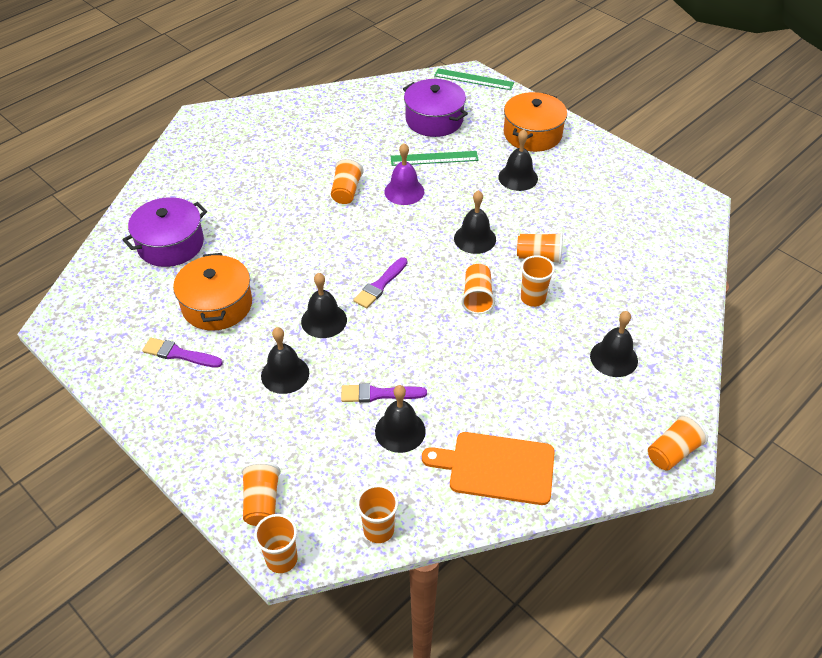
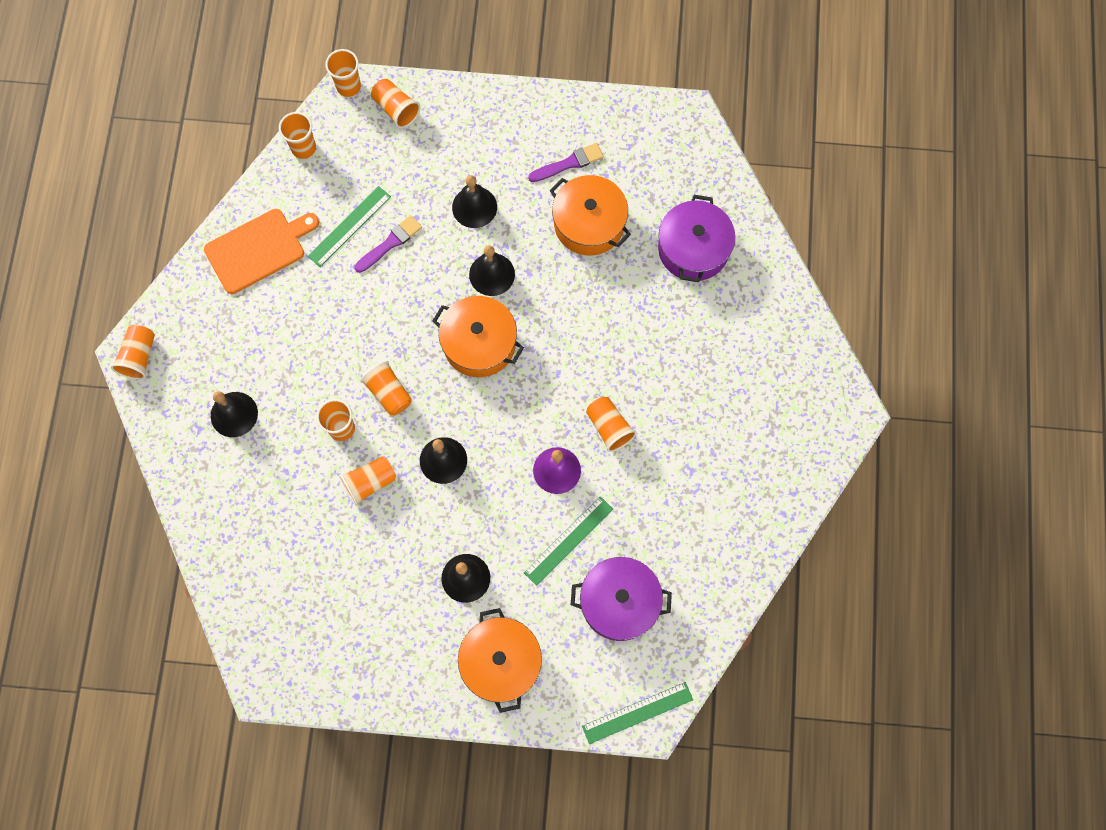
camera: 140 degrees right, 25 degrees up
purple brush [353,257,408,308] -> orange pot [433,296,524,377]
black bell [375,385,426,453] -> green ruler [308,186,391,267]

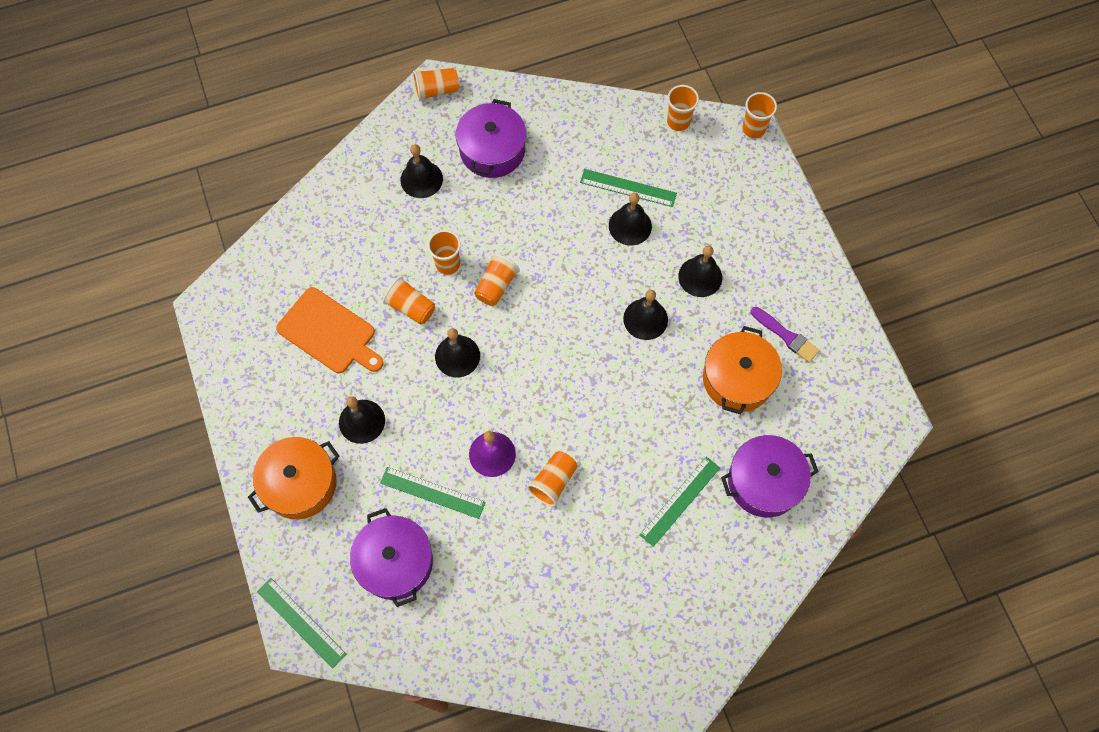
camera: 65 degrees right, 5 degrees down
orange cutting board [204,209,319,294] -> orange cutting board moved to [276,287,384,373]
purple brush [354,215,422,273] -> black bell [609,193,652,246]
orange cup [371,79,420,128] -> none
orange pot [433,296,524,377] -> none
none -> purple pot [456,99,527,178]
none -> green ruler [639,456,720,547]

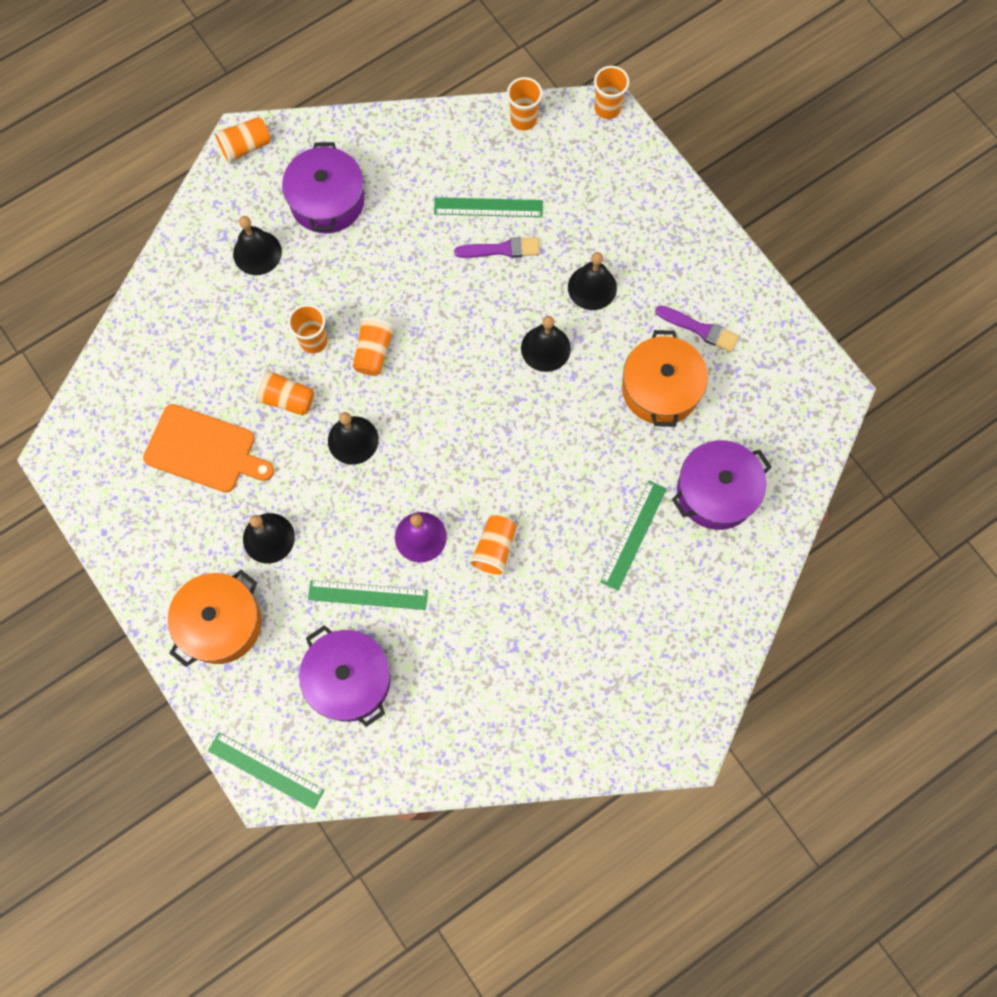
camera: 15 degrees left, 5 degrees up
black bell [609,193,652,246] -> purple brush [454,237,540,258]

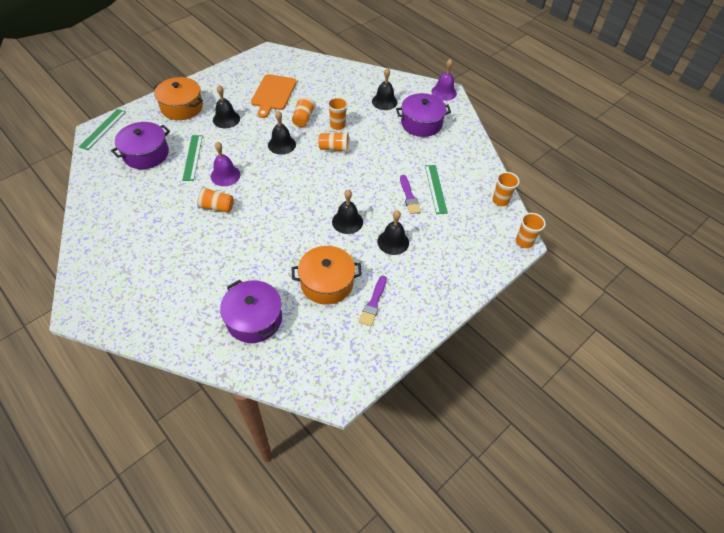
camera: 80 degrees right, 20 degrees down
orange cup [214,117,271,164] -> purple bell [432,59,457,101]
green ruler [600,481,667,591] -> none

